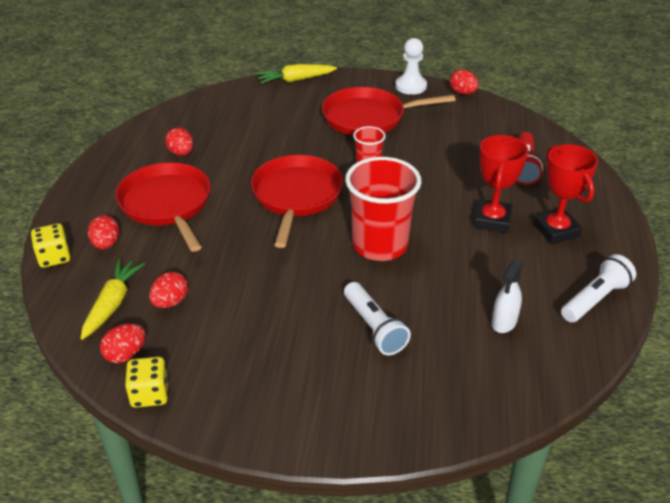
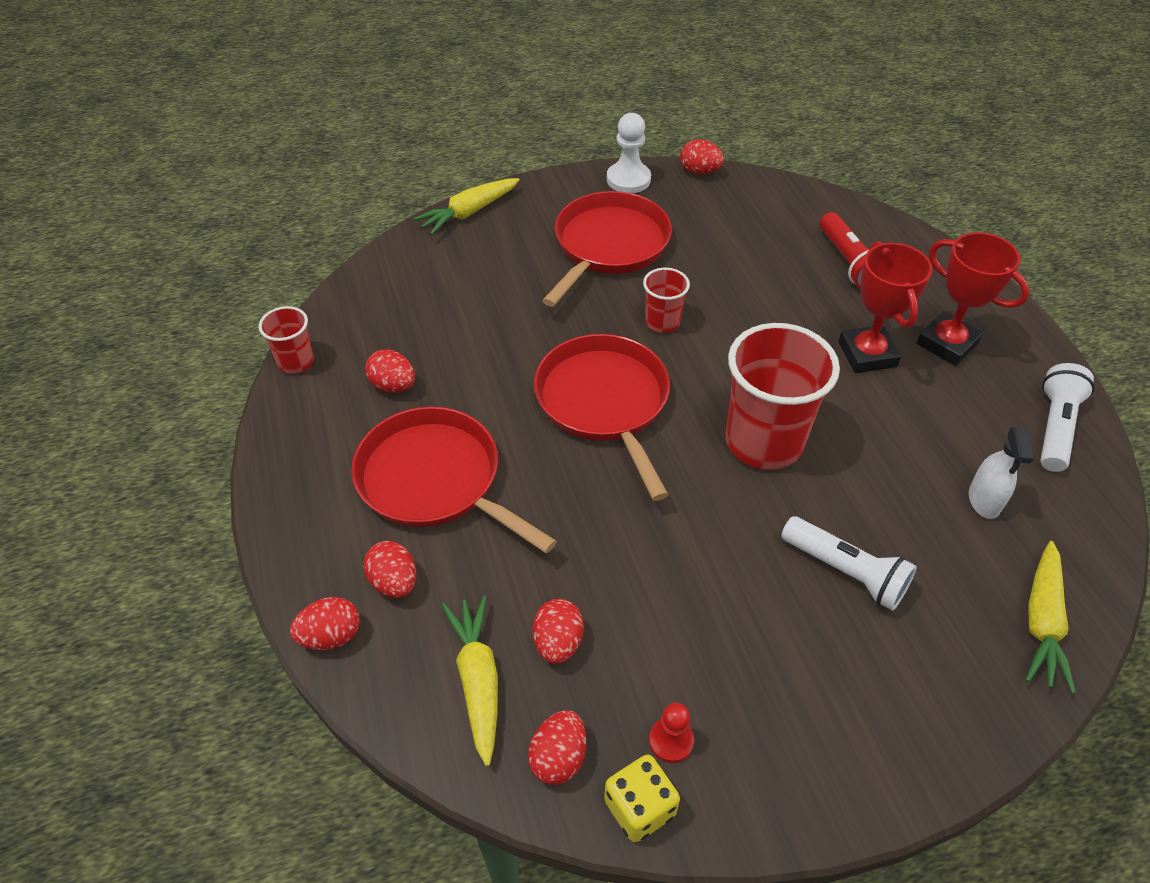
camera: 25 degrees left, 10 degrees up
yellow dice [31,223,71,268] -> red egg [290,597,360,650]
red pan [322,87,455,136] -> red pan turned 150 degrees clockwise [542,191,672,307]
none -> red cup [259,306,314,373]
none -> red pawn [649,703,694,763]
none -> yellow carrot [1026,541,1076,694]

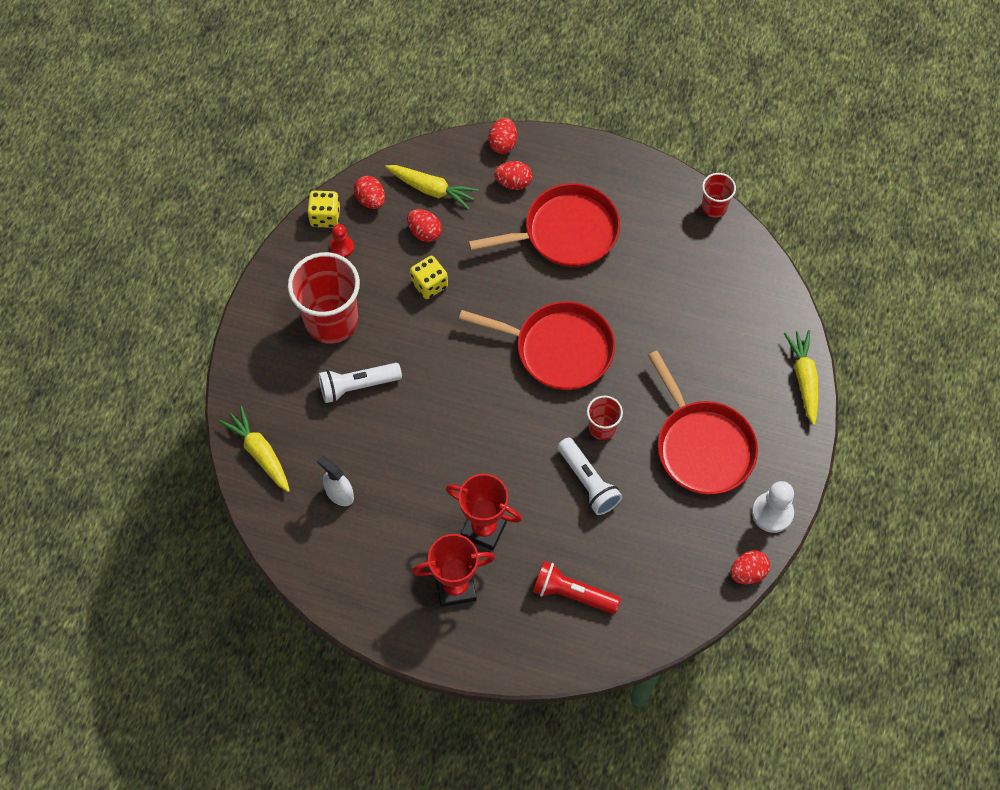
camera: 125 degrees right, 15 degrees up
red egg [365,349,415,393] -> none
red cup [726,323,840,470] -> red cup moved to [288,252,360,344]
white flashlight [1040,363,1095,472] -> white flashlight moved to [558,438,622,515]
none -> yellow dice [410,256,448,299]

